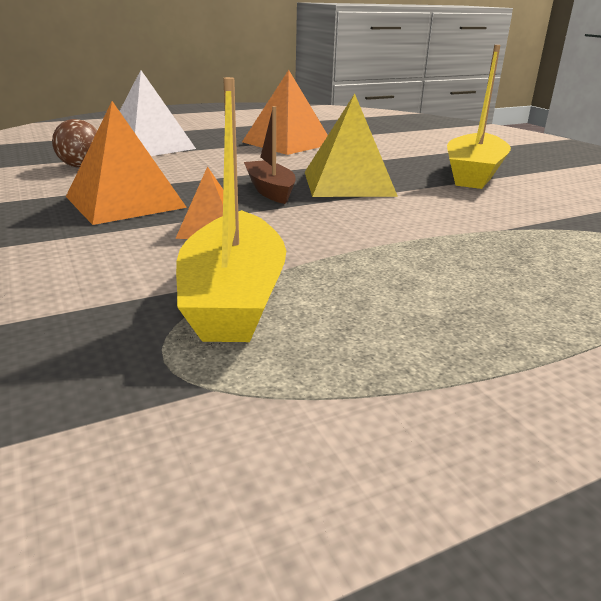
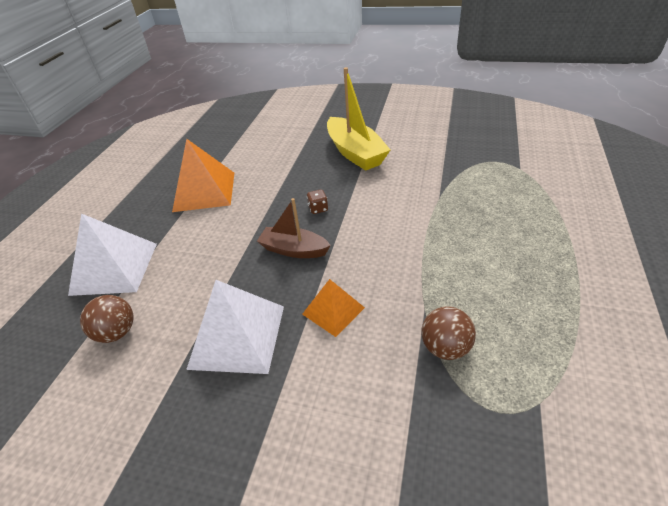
camera: 45 degrees left, 15 degrees up
orange pyramid [66,101,187,225] -> white pyramid [186,280,284,374]
yellow boat [176,77,286,342] -> brown ball [421,307,476,360]
yellow pyramid [305,93,398,197] -> brown dice [307,189,328,214]

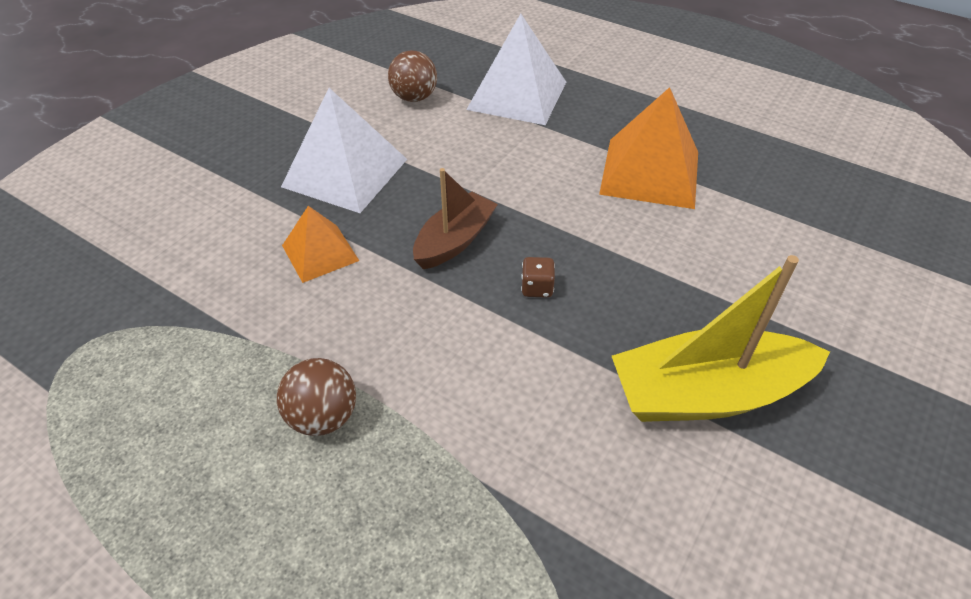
camera: 105 degrees right, 5 degrees up
brown ball [421,307,476,360] -> brown ball moved to [277,358,356,436]

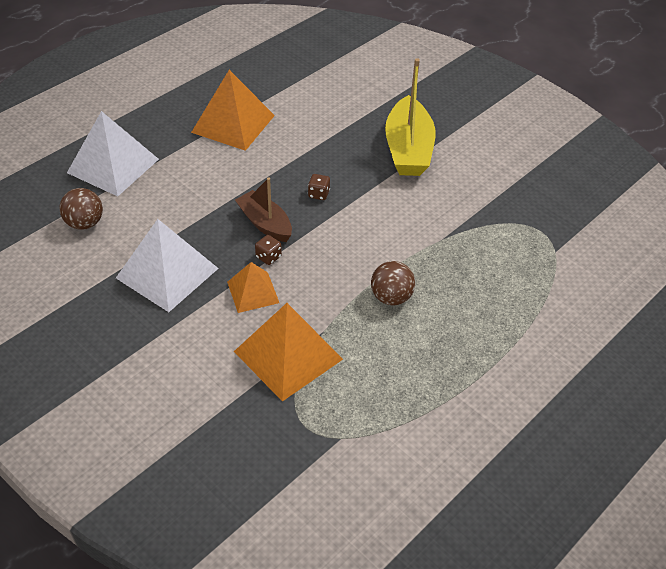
camera: 80 degrees left, 0 degrees up
none -> orange pyramid [234,303,343,401]
none -> brown dice [255,235,282,265]

